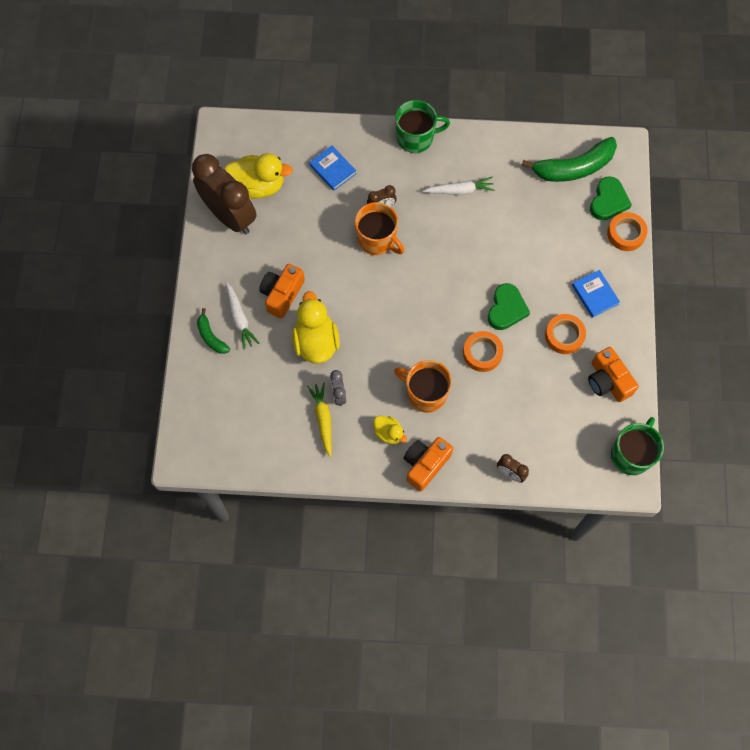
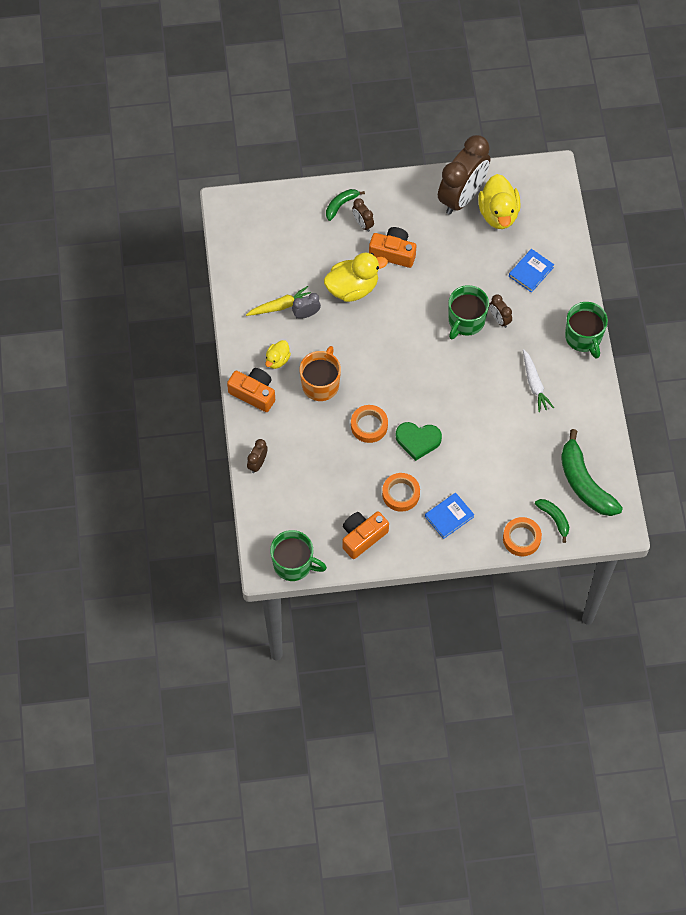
camera: 80 degrees right, 5 degrees down
white carrot [226,282,260,350] -> brown clock [352,198,374,232]
orange mug [355,202,405,255] -> green mug [448,285,489,339]
green heart [590,176,632,220] -> green banana [535,499,569,543]

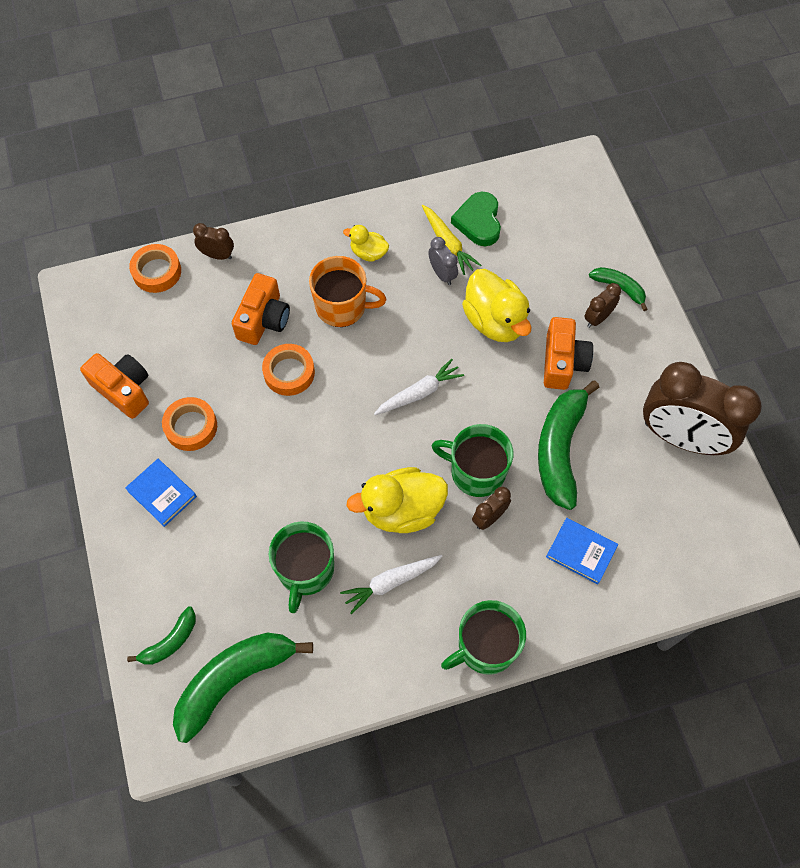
camera: 80 degrees right, 0 degrees up
orange camera [227,368,275,412] -> orange camera moved to [232,273,290,345]
green mug [270,530,327,581] -> green mug moved to [269,521,334,613]
green heart [396,422,442,461] -> green heart moved to [451,192,501,246]
yellow duck [478,174,521,229] -> yellow duck moved to [346,467,448,533]
orange tape [503,517,542,556] -> orange tape moved to [129,244,181,293]
none -> white carrot [374,359,464,415]
none -> green banana [538,381,600,510]

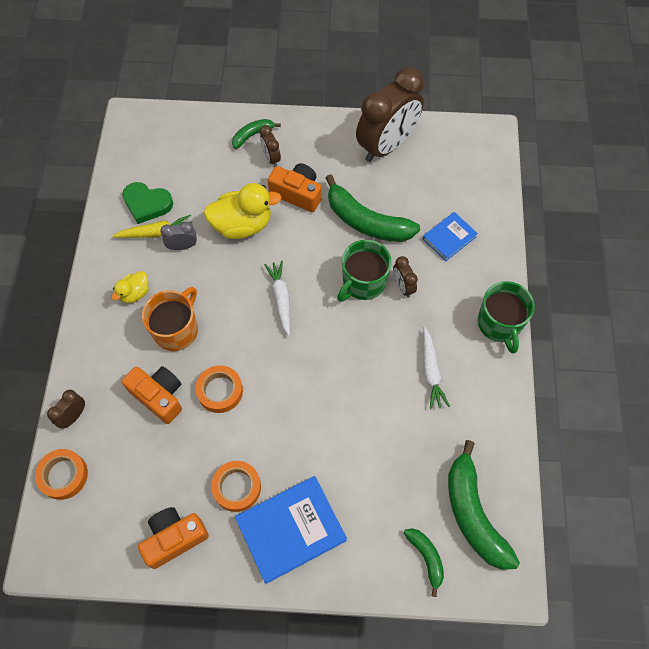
camera: 70 degrees left, 0 degrees up
blue book [125,459,197,527] -> blue book [235,476,347,584], size x1.76
green mug [269,521,334,613] -> none
yellow duck [346,467,448,533] -> none

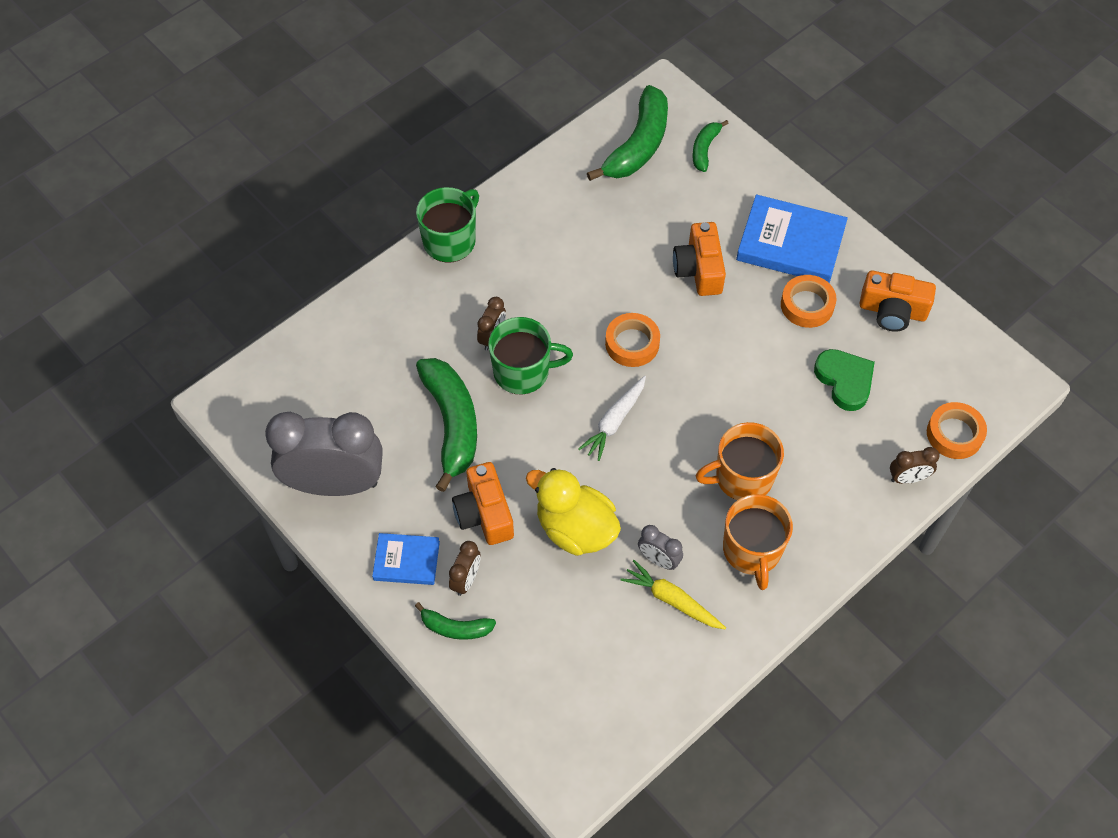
camera: 135 degrees left, 5 degrees down
yellow duck [111,271,149,303] -> orange mug [723,494,793,590]
green heart [122,182,173,224] -> green heart moved to [814,349,875,411]
orange camera [122,366,182,424] -> orange camera moved to [673,222,726,296]
orange tape [195,365,243,413] -> orange tape moved to [605,313,660,367]
brown clock [356,67,424,162] -> grey clock [265,412,383,496]
blue book [423,212,478,261] -> blue book moved to [372,533,440,585]
white carrot [423,327,450,409] -> none

